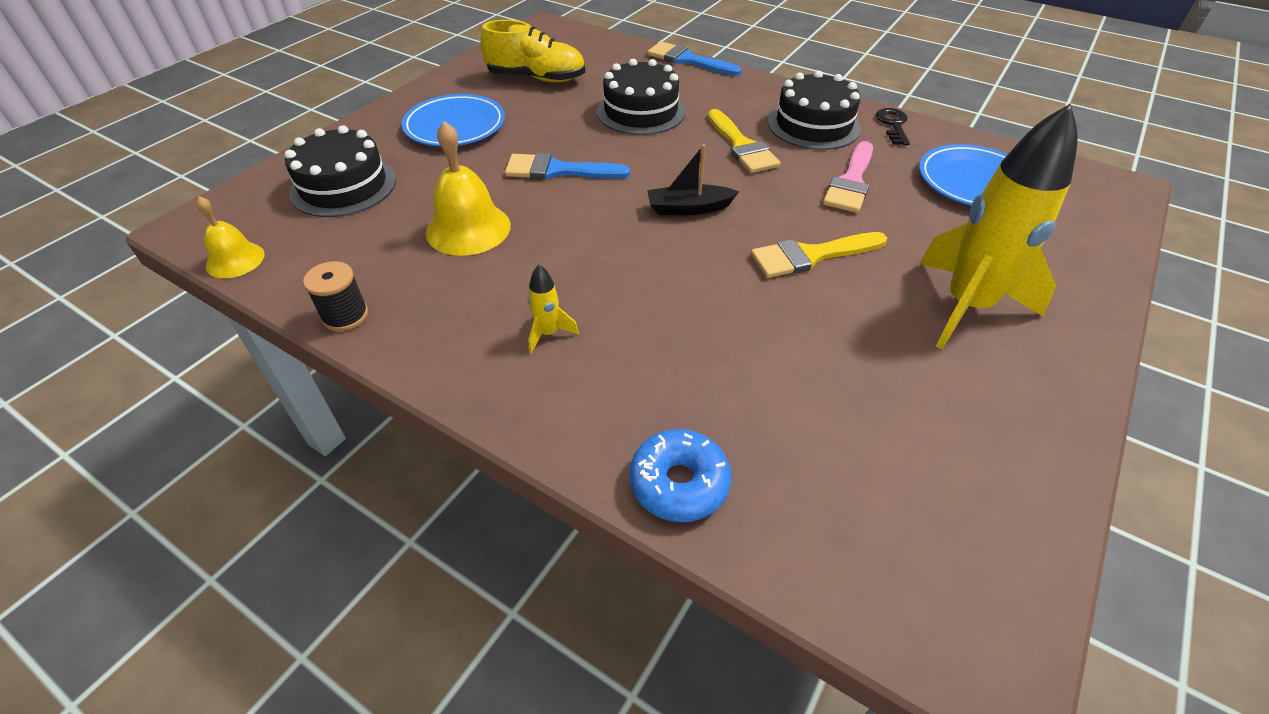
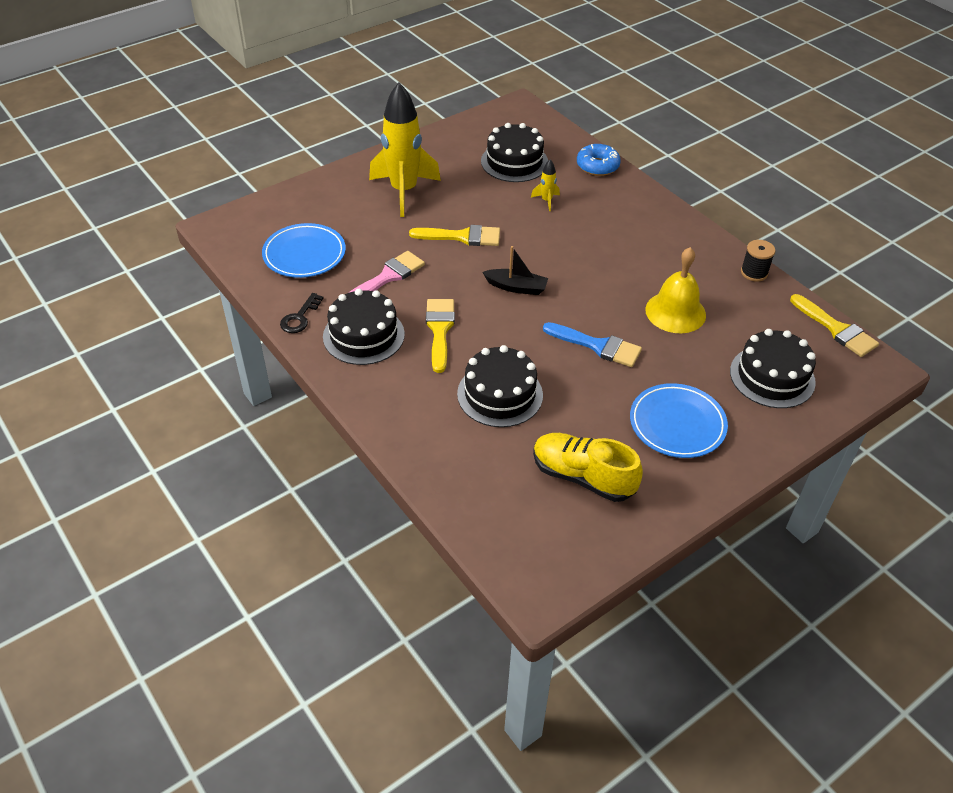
camera: 160 degrees left, 0 degrees up
yellow bell [196,196,264,278] -> yellow brush [790,294,879,357]
yellow rocket [528,265,579,354] -> yellow rocket moved to [531,159,560,211]
blue brush [647,41,742,76] -> none
none -> black cake [481,123,548,182]

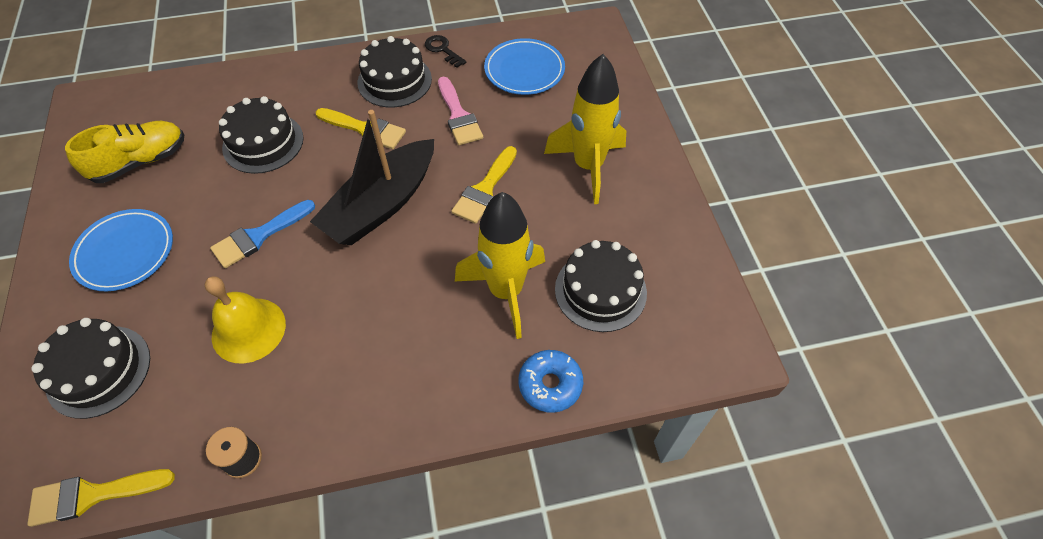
camera: 115 degrees right, 10 degrees up
black boat [482,246,548,295] -> black boat [310,110,434,245], size x2.08
yellow rocket [531,159,560,211] -> yellow rocket [455,192,545,339], size x2.46

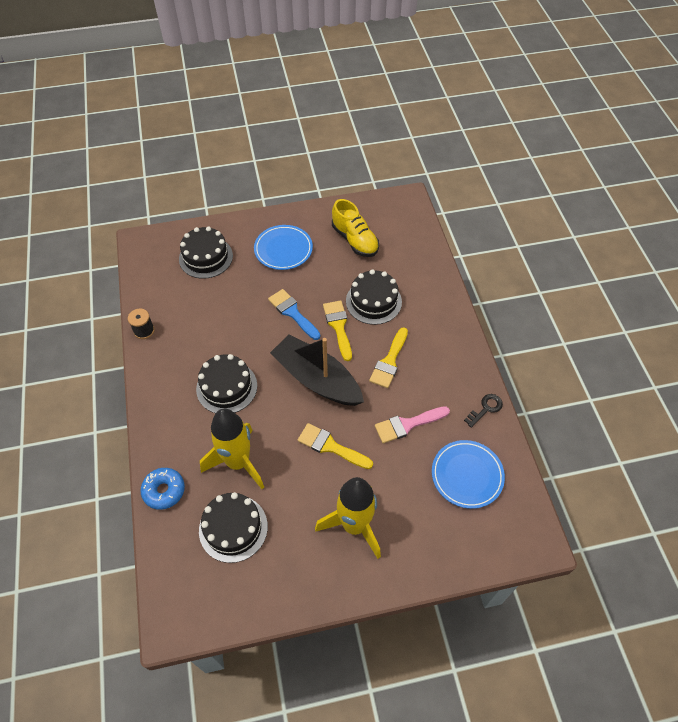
camera: 90 degrees right, 0 degrees up
yellow brush [27,469,175,527] -> yellow brush moved to [323,301,352,361]
yellow bell [205,276,286,363] -> none
black cake [357,36,432,108] -> black cake moved to [196,354,257,413]

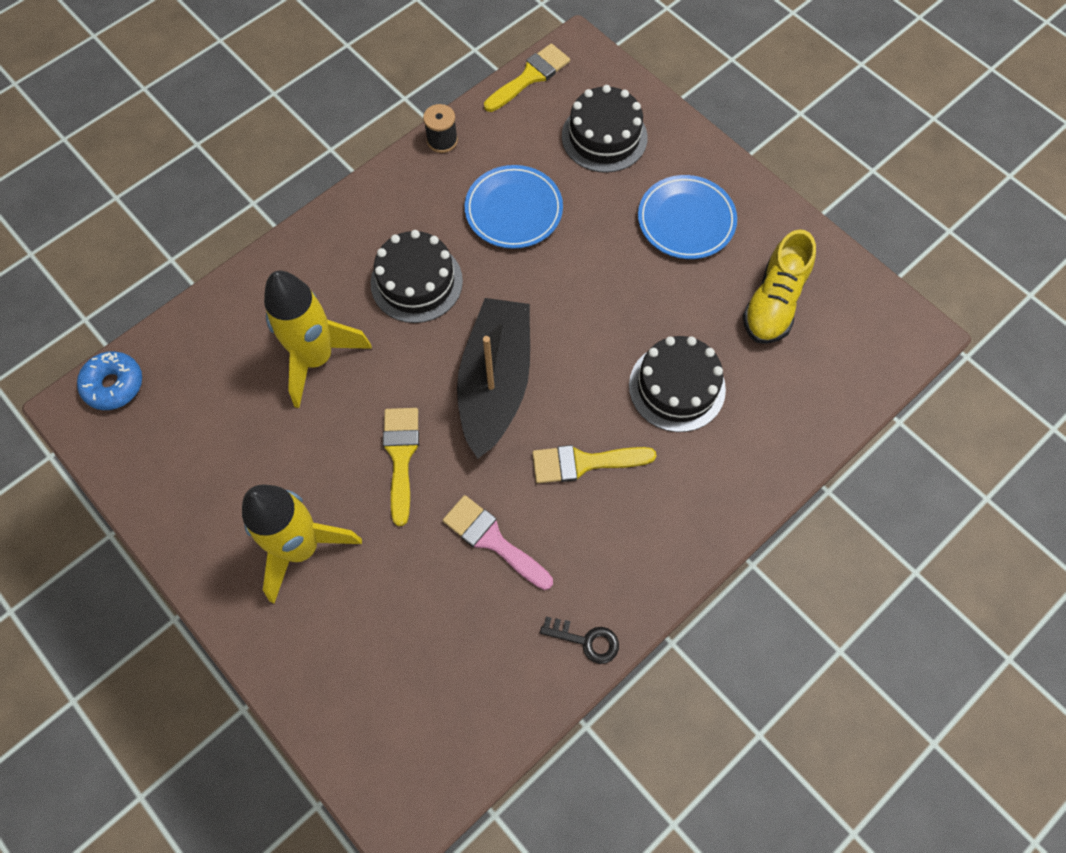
camera: 60 degrees right, 10 degrees up
blue donut [141,468,185,510] -> blue donut moved to [77,351,142,410]
black cake [199,492,268,563] -> none
blue brush [268,289,320,340] -> none
yellow brush [323,301,352,361] -> yellow brush moved to [484,44,570,112]
blue plate [432,440,505,509] -> blue plate moved to [465,165,563,249]

